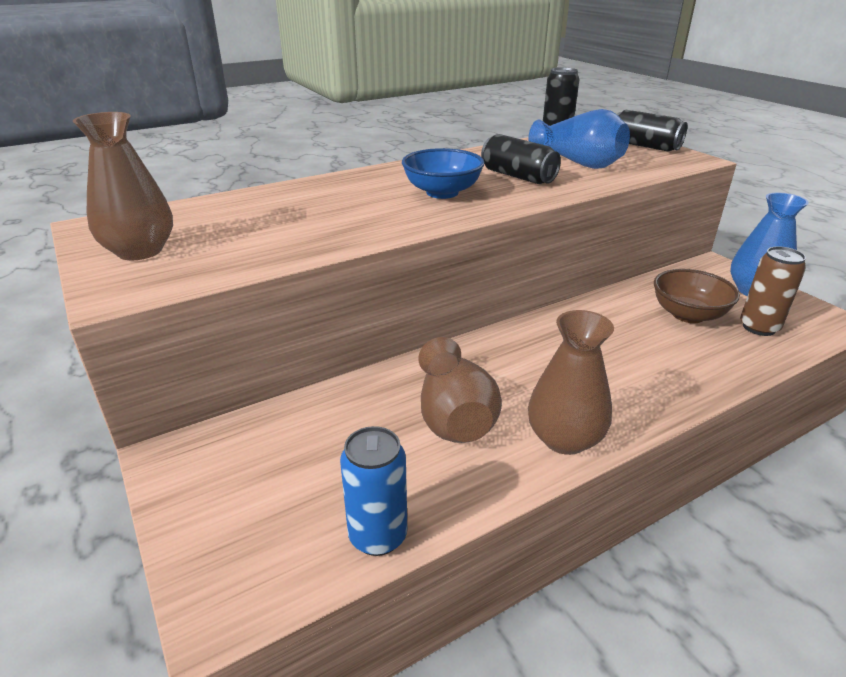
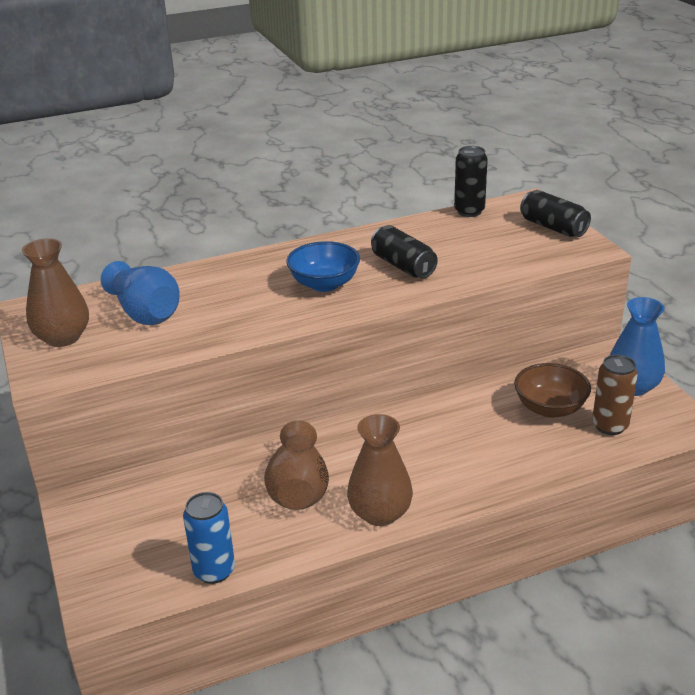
camera: 10 degrees right, 0 degrees up
blue vase [528,109,630,169] -> blue vase moved to [101,261,180,325]

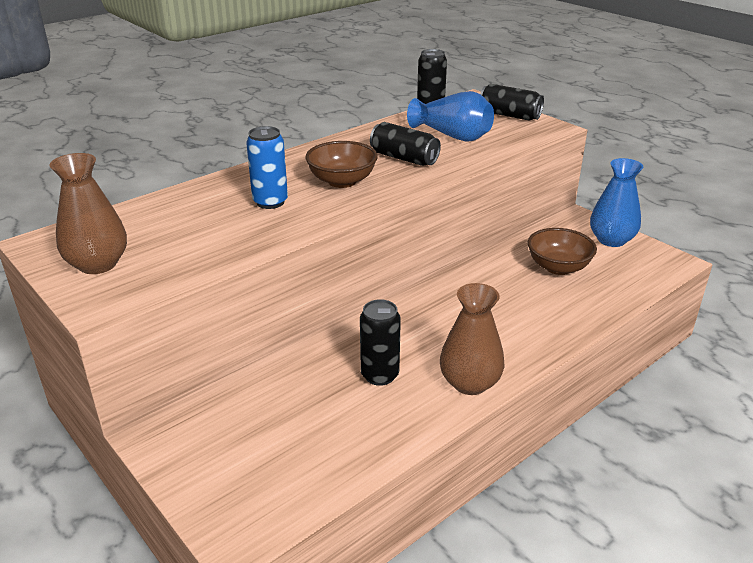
camera: 20 degrees left, 0 degrees up
blue vase [101,261,180,325] -> blue vase moved to [407,91,494,142]
blue can [183,492,235,584] -> blue can moved to [246,126,288,209]
brown vase [264,420,329,510] -> black can [360,299,401,386]
blue bowl [286,241,360,292] -> brown bowl [305,141,378,188]
brown can [592,355,638,435] -> none

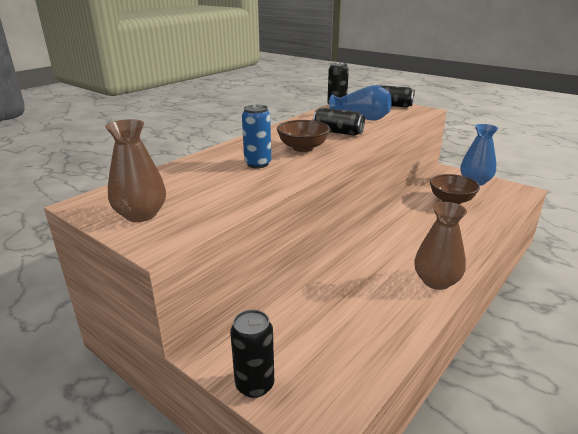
camera: 10 degrees left, 5 degrees down
black can [360,299,401,386] -> black can moved to [230,310,274,398]

